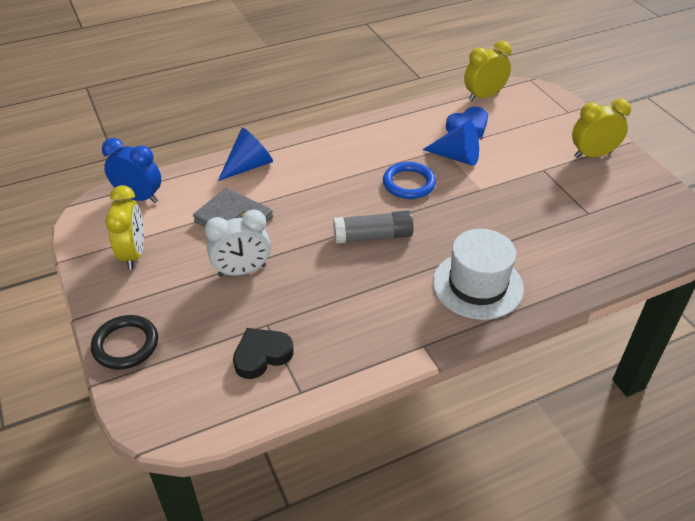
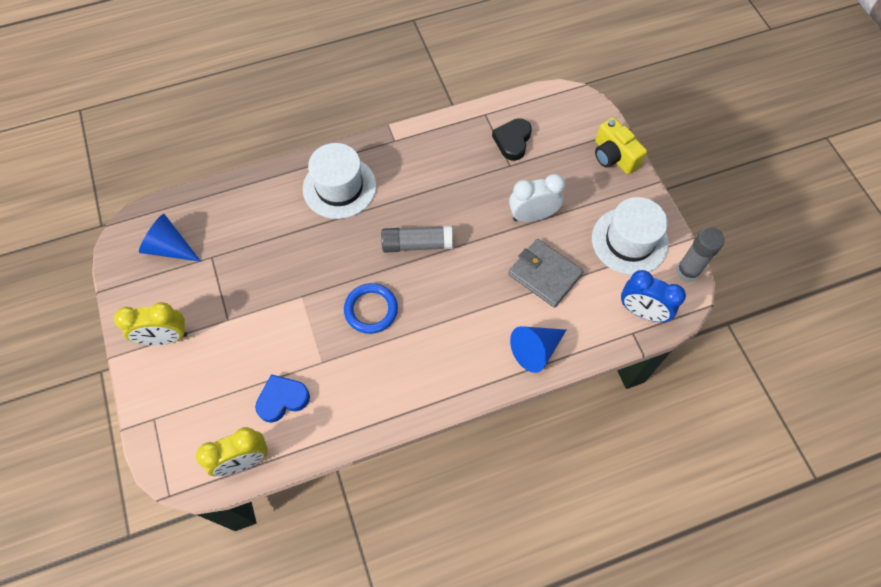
camera: 175 degrees left, 20 degrees up
black ring [91,315,158,370] -> yellow camera [595,117,647,175]
yellow clock [105,185,144,270] -> white hat [592,197,669,275]
black heart [233,328,294,379] -> black heart turned 135 degrees clockwise [492,118,532,161]
blue cone [422,120,479,166] -> blue cone moved to [139,214,201,262]
none -> grey glue stick [676,227,725,282]

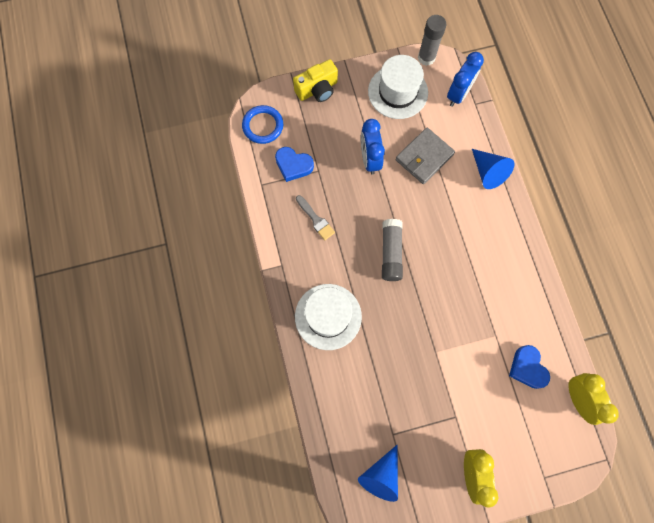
camera: 85 degrees left, 10 degrees up
blue ring [344,283,398,334] -> blue ring moved to [242,105,283,144]
black heart [492,118,532,161] -> blue heart [275,147,314,182]
white clock [509,174,565,222] -> blue clock [361,119,385,175]
none -> grey brush [296,195,335,240]

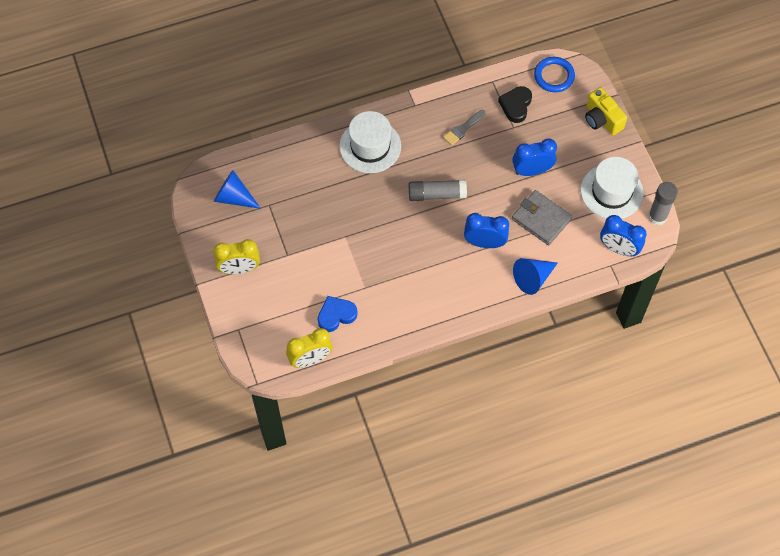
camera: 85 degrees right, 10 degrees down
blue heart [275,147,314,182] -> black heart [498,86,532,123]
none -> blue clock [464,213,509,248]

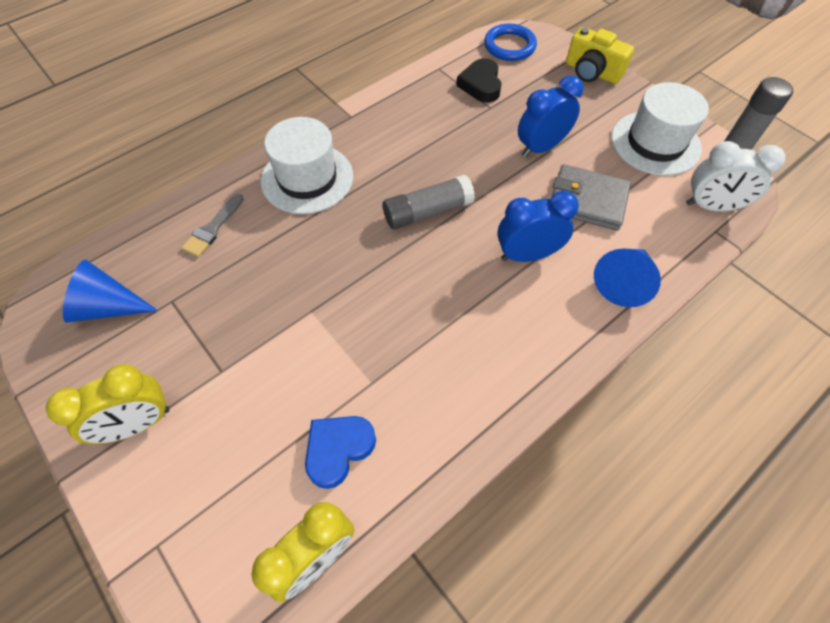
camera: 20 degrees left, 5 degrees down
grey brush [443,110,486,146] -> grey brush moved to [181,194,244,257]
blue clock [600,215,647,256] -> white clock [686,141,785,212]

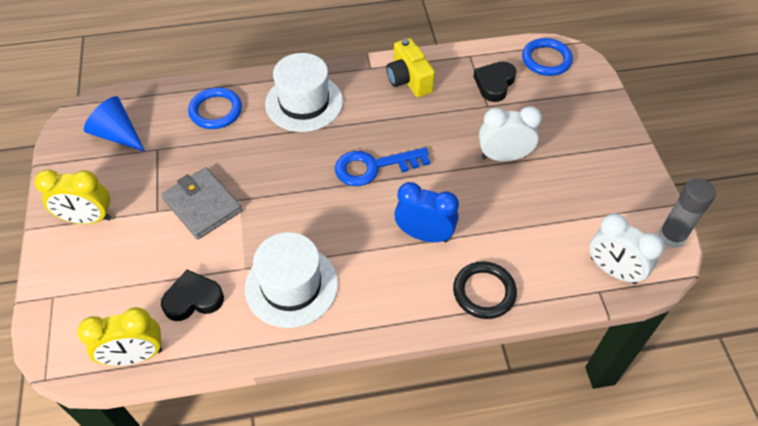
camera: 30 degrees right, 5 degrees down
grey brush [181,194,244,257] -> blue ring [188,87,242,129]
blue heart [305,416,376,489] -> black heart [161,270,224,321]
grey glue stick [383,175,475,229] -> blue key [335,147,430,186]
blue clock [518,76,583,157] -> white clock [479,106,542,162]
grey wallet [552,164,631,231] -> grey wallet moved to [162,167,242,239]
yellow camera [566,27,634,84] -> yellow camera moved to [386,38,435,97]
blue cone [594,249,661,307] -> black ring [453,261,517,319]
white hat [611,82,709,176] -> white hat moved to [245,232,338,328]

